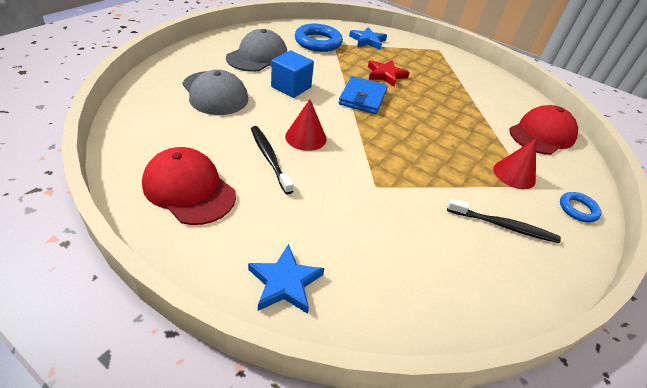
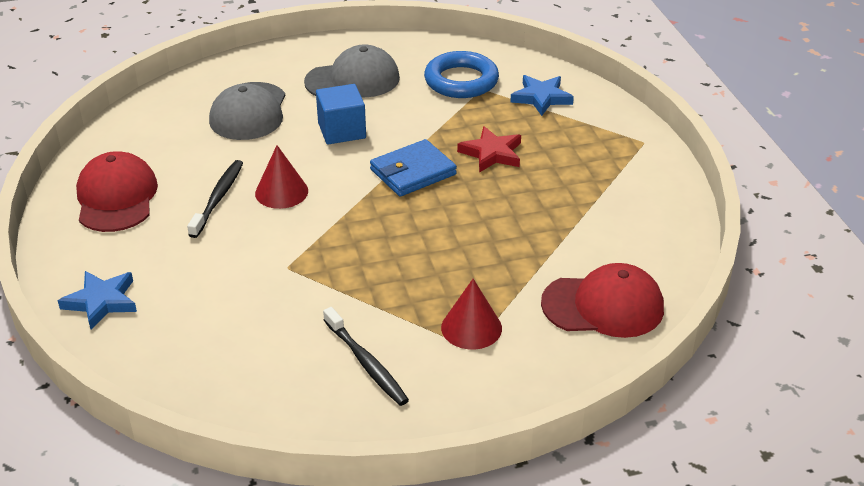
camera: 45 degrees right, 5 degrees down
blue ring [560,192,602,223] -> none

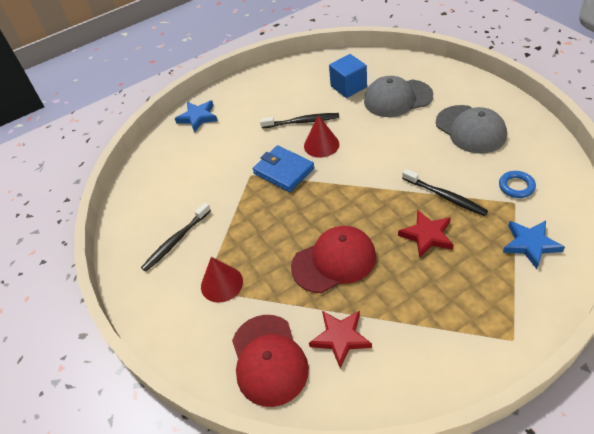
camera: 80 degrees right, 10 degrees up
red cap [76,151,158,232] -> red cap moved to [291,226,376,293]
blue cube [316,84,366,145] -> blue cube moved to [329,54,367,98]
blue wallet [370,139,457,196] -> blue wallet moved to [252,145,315,192]
blue ring [424,51,499,98] -> blue ring [499,171,536,198], size x0.54
none -> red star [309,311,372,368]
none -> black toothbrush [402,169,488,216]

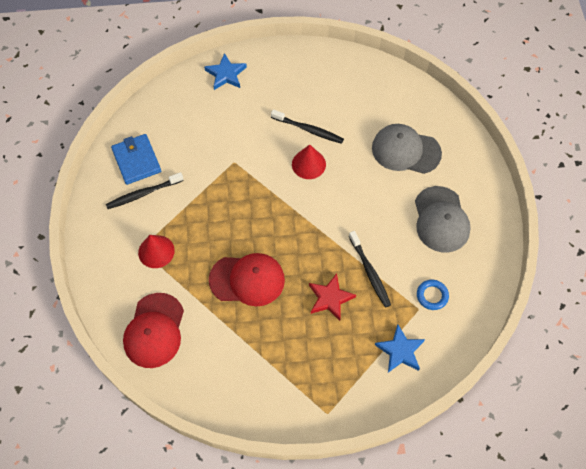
camera: 20 degrees right, 15 degrees up
blue wallet [252,145,315,192] -> blue wallet moved to [111,134,161,185]
red star [309,311,372,368] -> none
blue cube [329,54,367,98] -> none

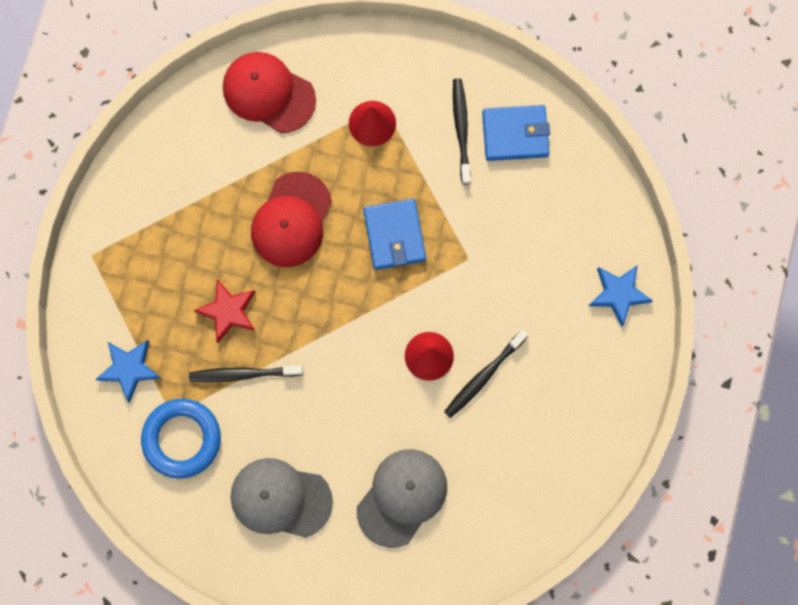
camera: 110 degrees right, 15 degrees up
blue ring [417,280,449,310] -> blue ring [141,399,221,479], size x1.85
none -> blue wallet [363,199,426,270]

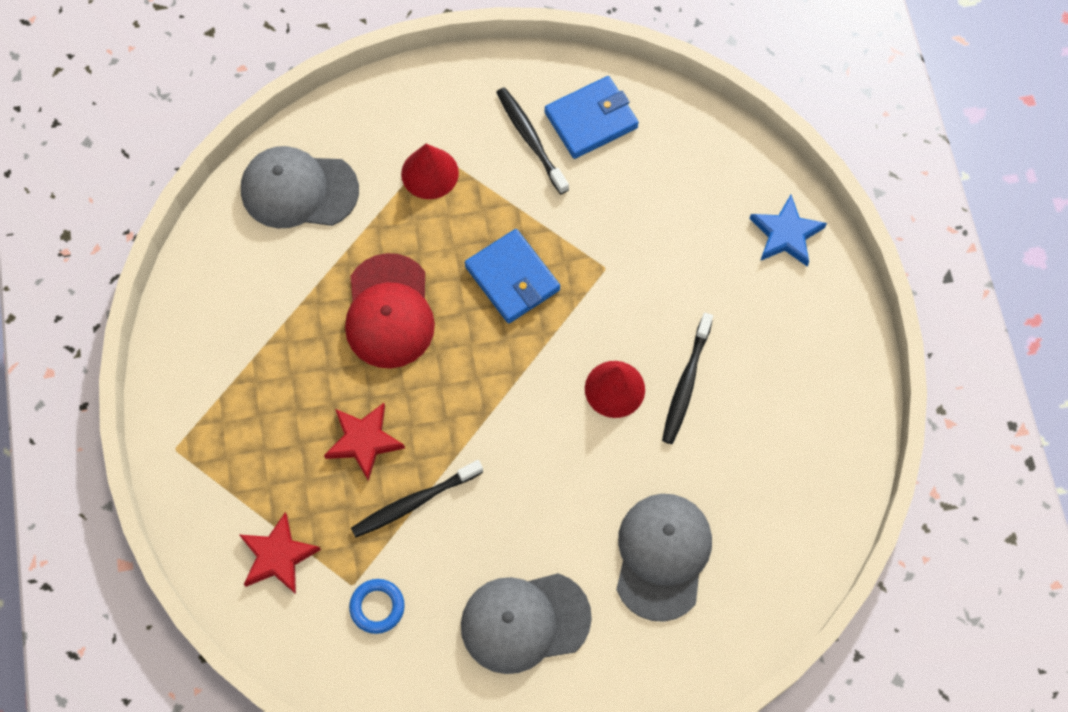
camera: 25 degrees left, 10 degrees down
blue star [95,340,161,403] -> red star [240,512,321,594]
blue ring [141,399,221,479] -> blue ring [349,579,405,634], size x0.54
red cap [223,52,316,133] -> grey cap [241,146,359,228]

